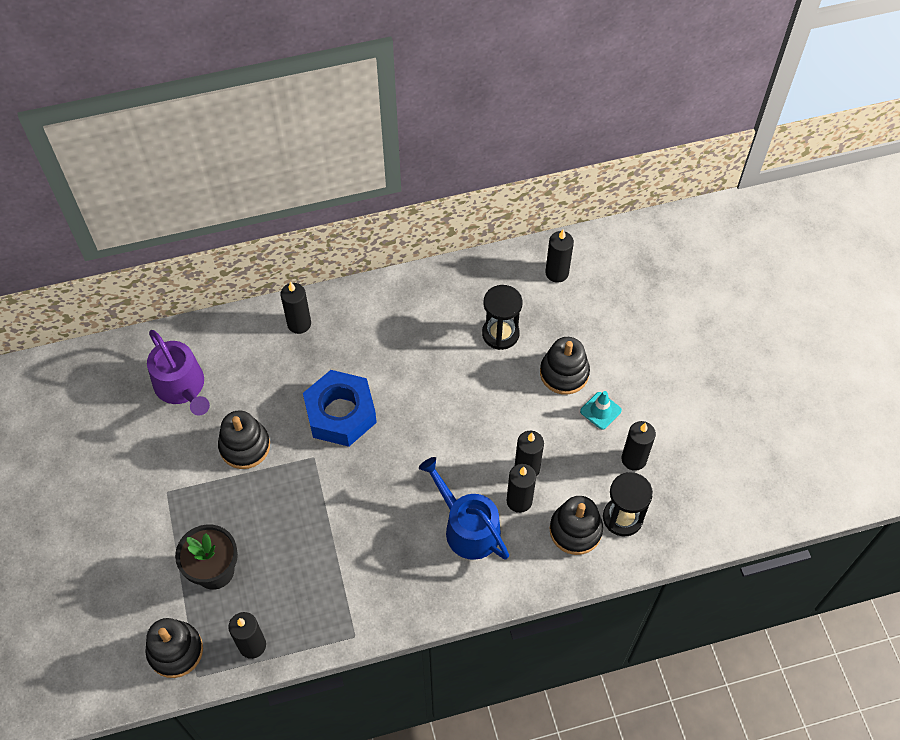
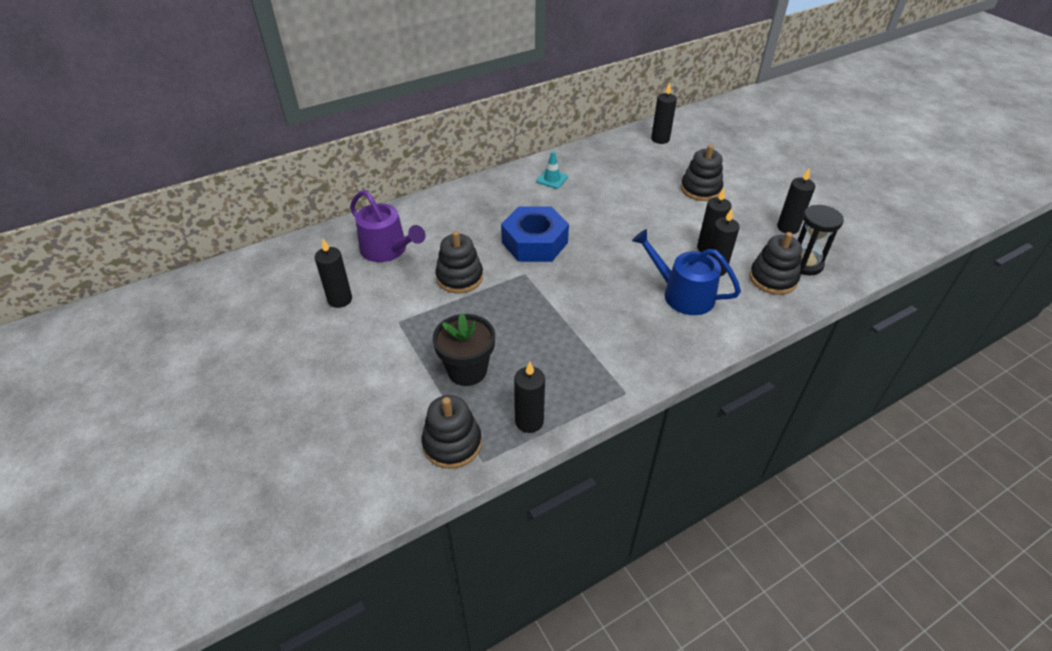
camera: 15 degrees left, 15 degrees down
black candle [280,282,311,334] -> black candle moved to [315,239,352,308]
black hourglass [482,285,523,350] -> none
turquoise traffic cone [580,391,622,430] -> turquoise traffic cone moved to [536,151,568,189]

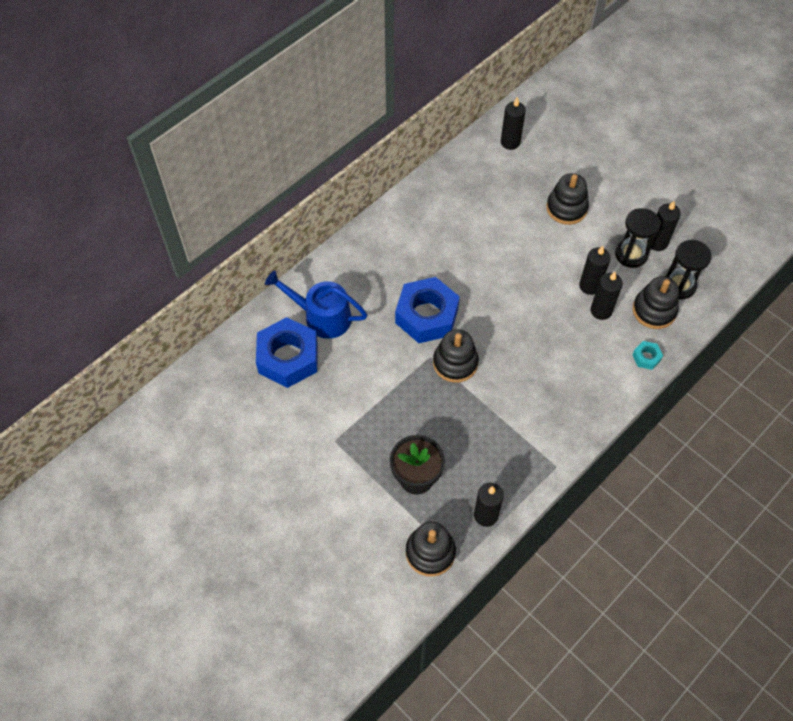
camera: 15 degrees left, 15 degrees up
black candle [315,239,352,308] -> none
purple watering can [350,190,425,262] -> blue nut [256,317,318,388]
black stacking toy [435,231,483,293] -> black stacking toy moved to [433,329,479,383]
turquoise traffic cone [536,151,568,189] -> none
blue watering can [632,229,741,315] -> blue watering can moved to [265,271,367,339]
none -> black hourglass [615,208,661,268]
none -> turquoise nut [632,341,663,370]

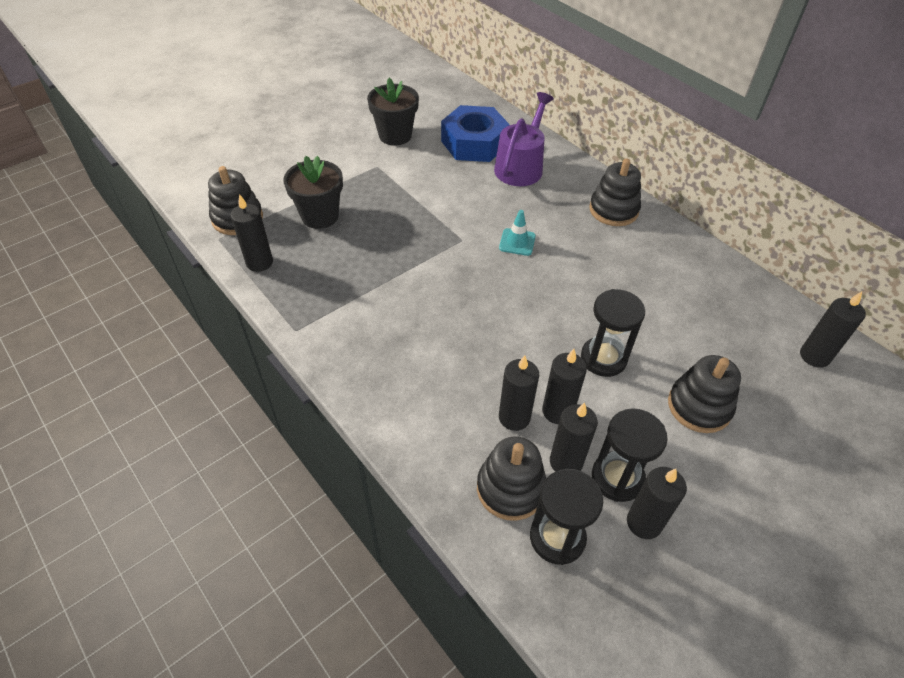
camera: 95 degrees right, 10 degrees down
blue watering can [265,271,367,339] -> purple watering can [494,92,554,186]
blue nut [395,277,460,343] -> turquoise traffic cone [499,210,536,256]
black stacking toy [433,329,479,383] -> black stacking toy moved to [589,158,641,226]
turquoise nut [632,341,663,370] -> none
none -> black flower pot [367,78,419,146]
none -> black candle [550,402,598,472]
none -> black hourglass [581,289,645,377]

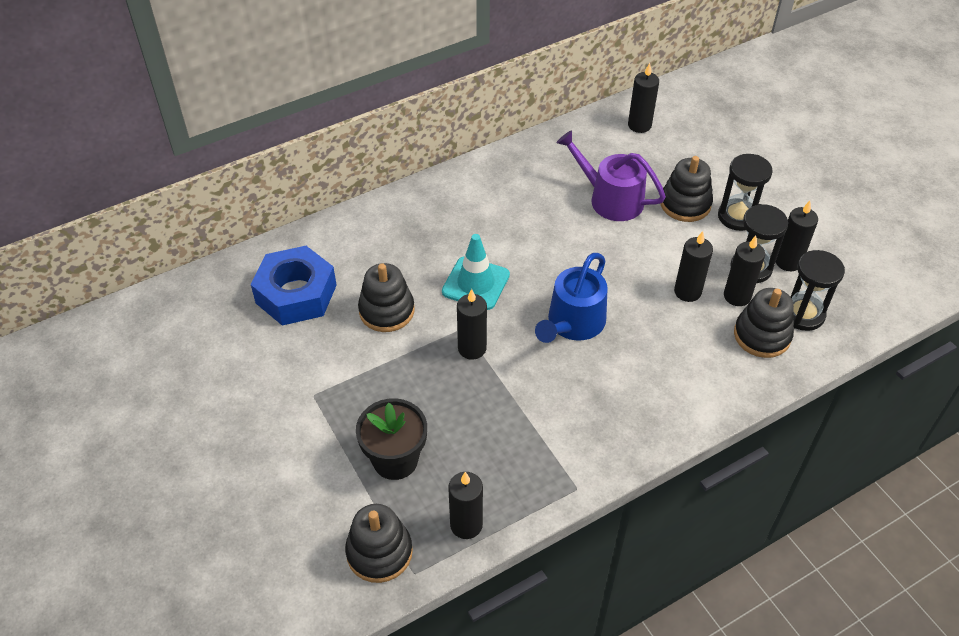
camera: 80 degrees left, 0 degrees up
black flower pot [367,78,419,146] -> none
purple watering can [494,92,554,186] -> purple watering can moved to [556,130,666,221]
turquoise traffic cone [499,210,536,256] -> turquoise traffic cone [442,234,510,310], size x1.61
black candle [499,355,539,431] -> black candle moved to [457,289,487,360]
black hourglass [581,289,645,377] -> black hourglass moved to [718,154,773,231]
black stacking toy [589,158,641,226] -> black stacking toy moved to [358,263,414,332]
none -> blue watering can [535,253,608,343]

